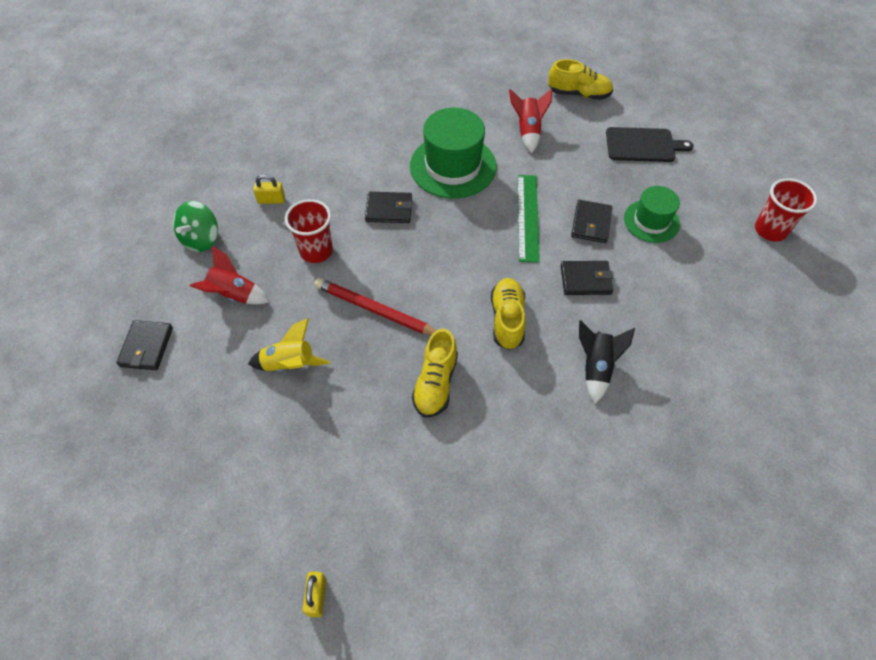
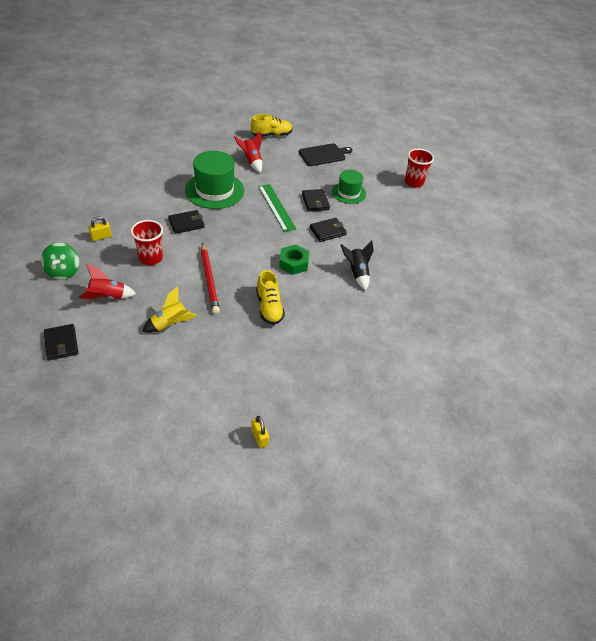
camera: 30 degrees left, 10 degrees down
red pencil [314,278,436,335] -> red pencil turned 105 degrees counterclockwise [201,243,220,314]
yellow shoe [491,278,526,350] -> green nut [279,244,309,275]

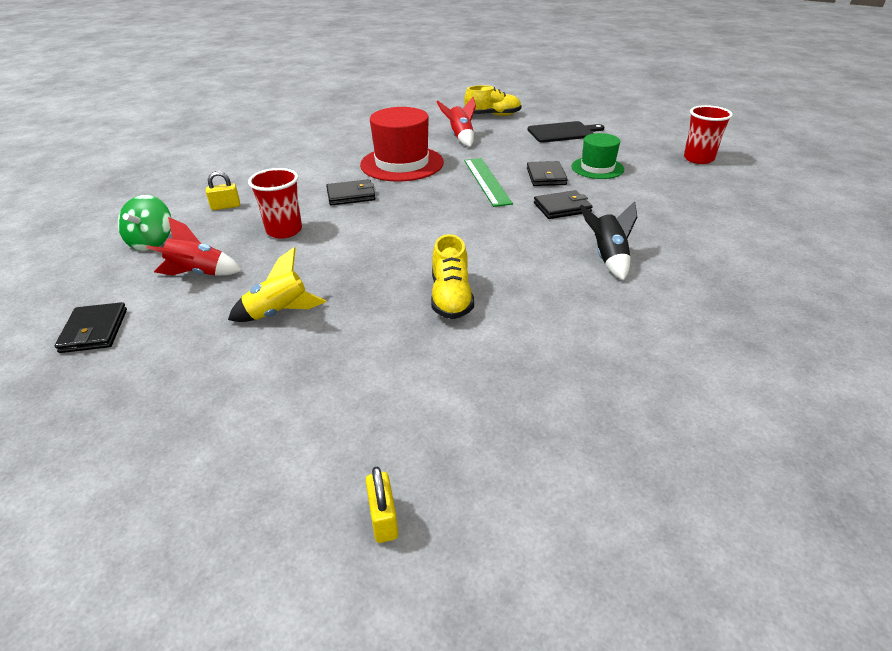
camera: 15 degrees right, 10 degrees down
green hat [185,151,244,209] -> red hat [360,107,444,182]
red pencil [201,243,220,314] -> none
green nut [279,244,309,275] -> none

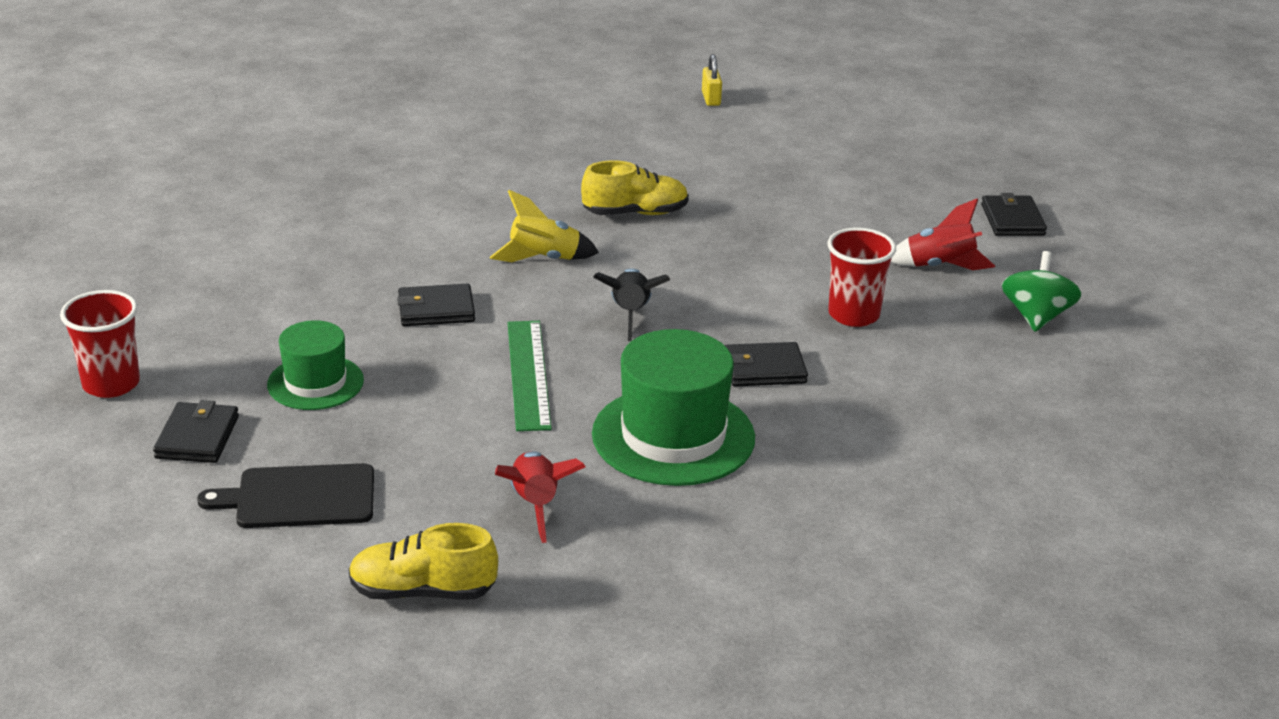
camera: 175 degrees left, 5 degrees down
yellow padlock [206,171,240,210] -> none
yellow rocket [228,247,326,322] -> yellow rocket moved to [490,190,599,262]
red hat [360,107,444,182] -> green hat [592,329,755,486]
yellow shoe [431,234,474,319] -> yellow shoe turned 75 degrees clockwise [581,160,689,215]
black wallet [527,161,568,186] -> black wallet moved to [153,400,239,463]
black rocket [580,201,637,280] -> black rocket moved to [593,269,670,341]

